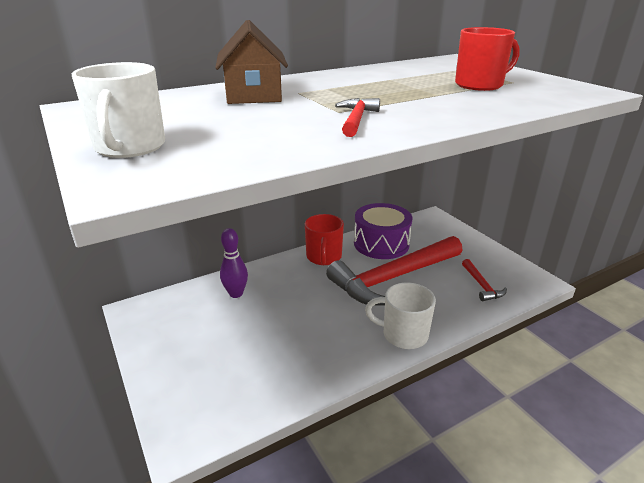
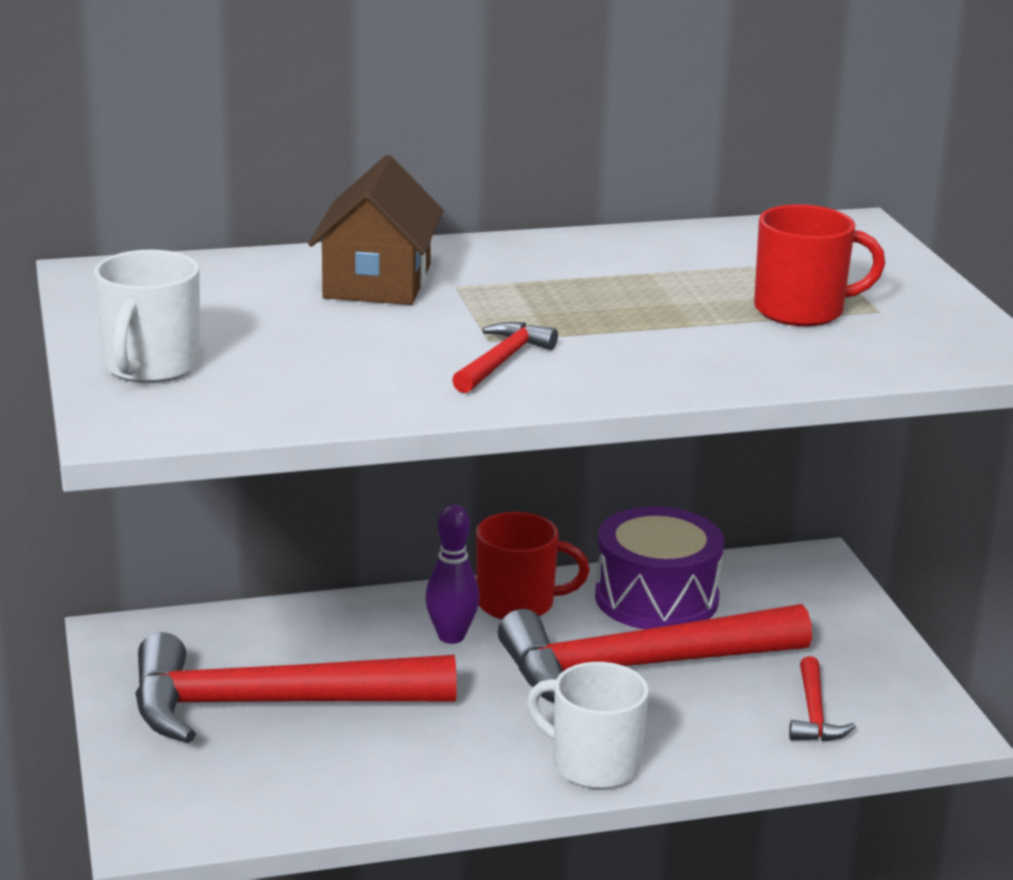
camera: 15 degrees right, 5 degrees down
purple bowling pin [220,228,248,298] -> purple bowling pin moved to [425,505,479,644]
red mug [305,214,344,265] -> red mug turned 105 degrees counterclockwise [476,512,589,619]
none -> red hammer [135,632,457,743]

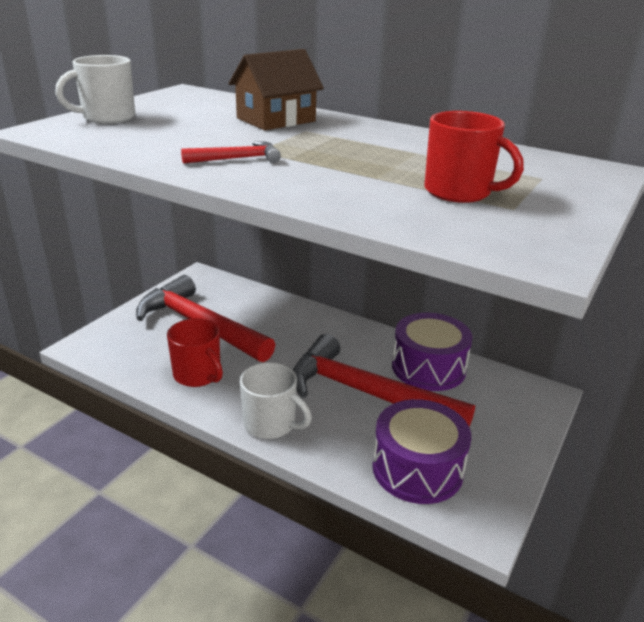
camera: 45 degrees right, 5 degrees up
purple bowling pin [425,505,479,644] -> none
red mug [476,512,589,619] -> red mug moved to [167,319,223,387]
white mug [527,662,649,789] -> white mug turned 135 degrees clockwise [240,362,312,439]
red hammer [789,656,856,741] -> purple drum [372,399,471,504]

